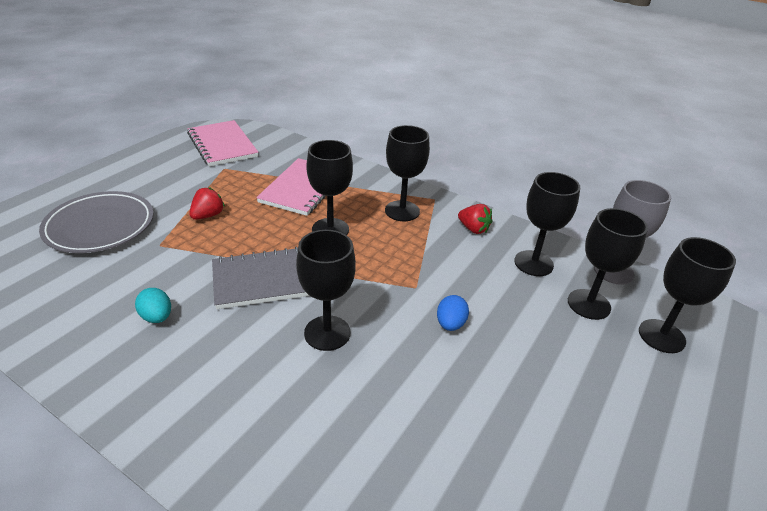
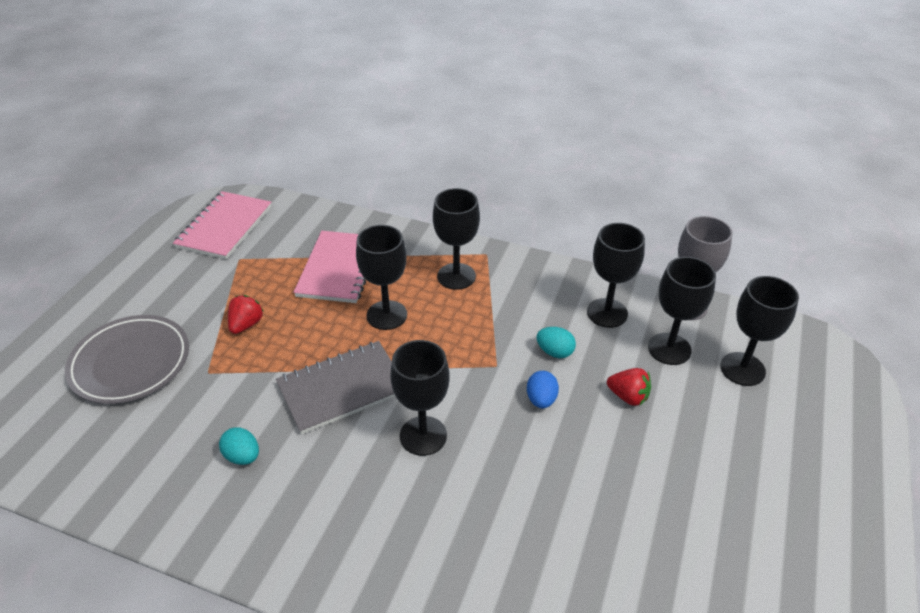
camera: 10 degrees left, 5 degrees up
pink notebook [187,120,259,167] -> pink notebook turned 60 degrees clockwise [173,191,272,259]
red strawberry [458,204,492,234] -> red strawberry moved to [607,368,651,406]
none -> turquoise egg [536,327,576,358]

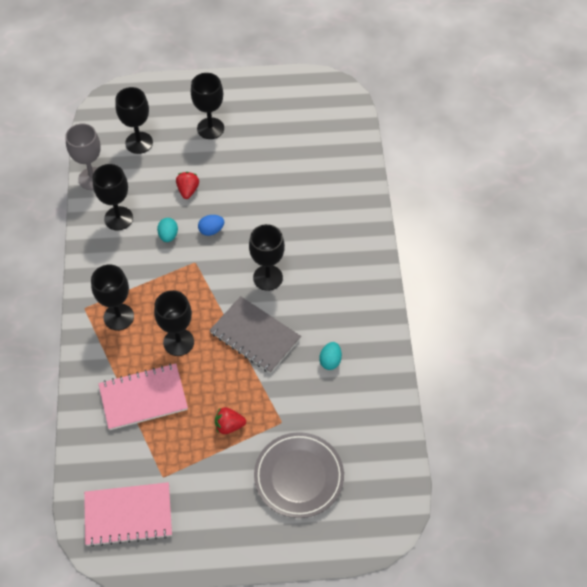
camera: 115 degrees left, 15 degrees up
black goblet [648,257,716,365] -> black goblet moved to [191,73,224,139]

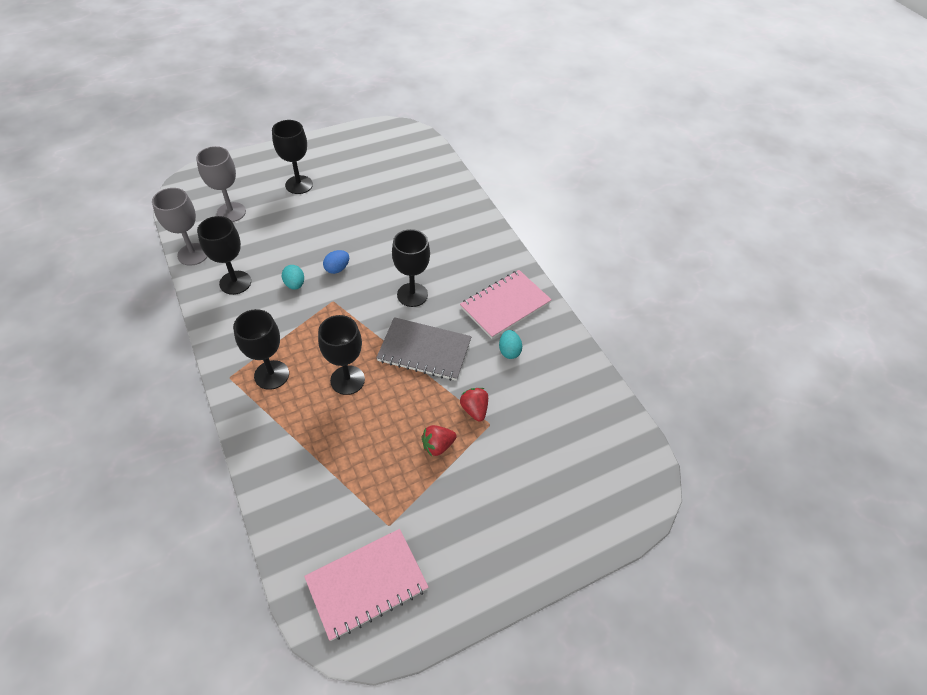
camera: 25 degrees left, 5 degrees down
pink notebook [99,363,188,430] -> pink notebook moved to [460,270,552,339]
black goblet [115,87,153,154] -> grey goblet [196,146,246,222]
red strawberry [176,172,199,199] -> red strawberry moved to [460,388,488,422]
grey plate [254,432,344,518] -> none

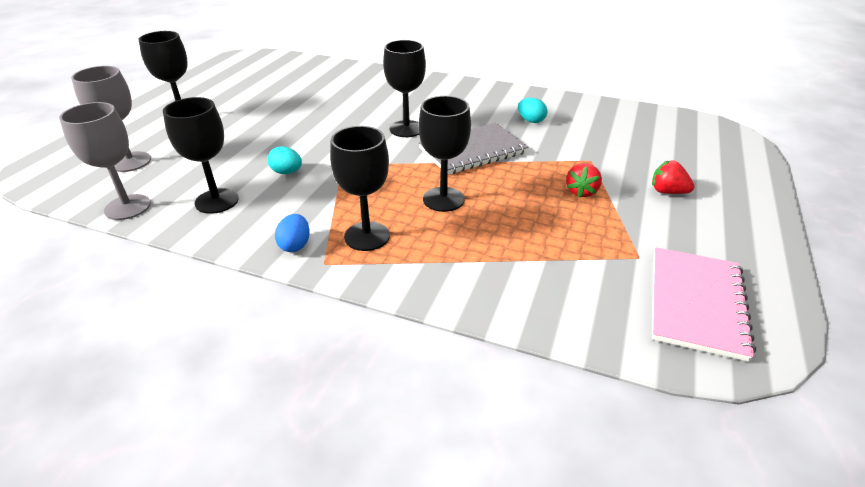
camera: 40 degrees left, 15 degrees down
blue egg [323,250,349,274] -> blue egg moved to [275,214,310,252]
pink notebook [460,270,552,339] -> none
red strawberry [460,388,488,422] -> red strawberry moved to [652,160,695,194]

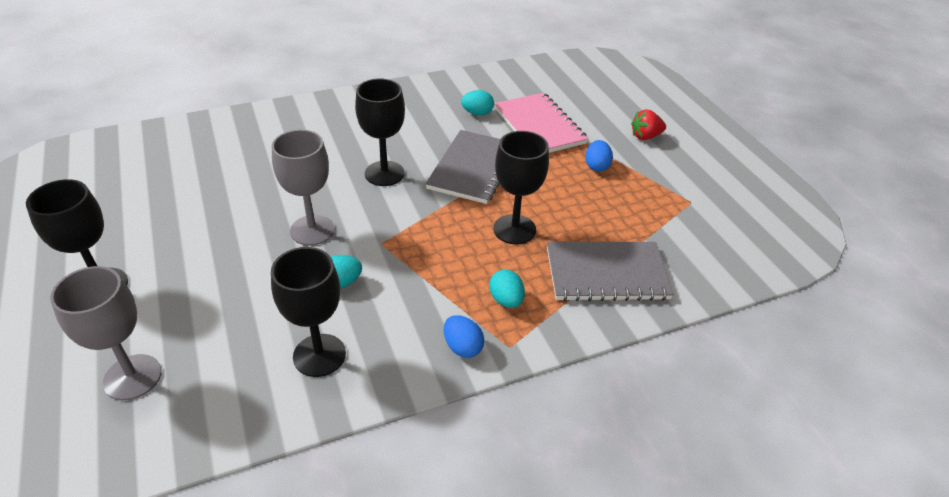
camera: 45 degrees left, 5 degrees up
grey goblet [59,102,151,220] -> grey goblet moved to [272,130,334,246]
black goblet [330,126,390,251] -> turquoise egg [489,269,525,308]
red strawberry [566,163,602,198] -> blue egg [585,140,613,172]
pink notebook [652,247,756,362] -> pink notebook moved to [494,92,588,153]
none -> grey notebook [547,242,674,301]

